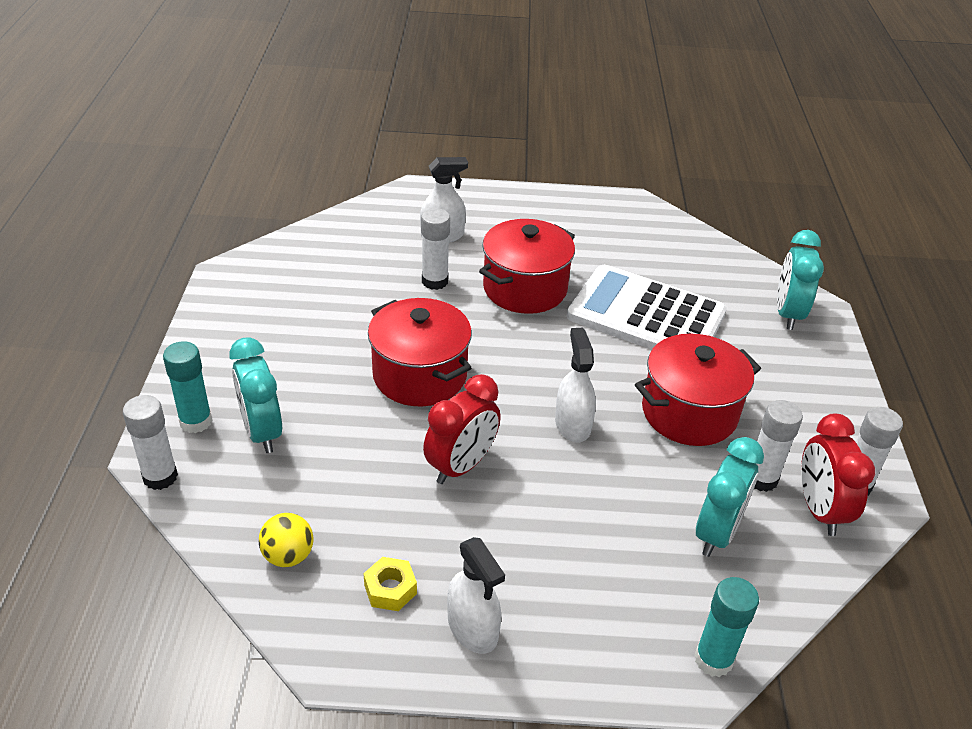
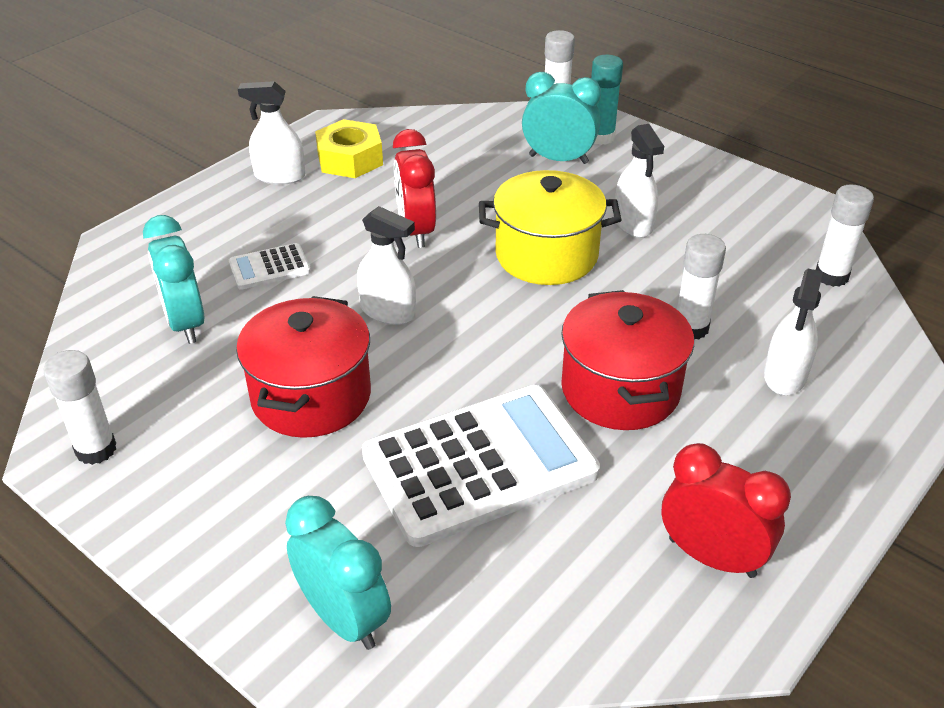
camera: 130 degrees right, 0 degrees up
yellow ball [259,513,313,567] -> none
yellow nut [364,557,417,611] -> yellow nut [315,119,383,178], size x1.67
red pot [368,298,472,406] -> yellow pot [479,170,621,285]
turquoise glue stick [695,577,759,677] -> none
white glue stick [754,400,803,492] -> white glue stick moved to [816,184,874,287]
red clock [801,414,875,536] -> red clock moved to [661,443,791,578]
none -> white calculator [229,243,311,290]
none -> white spray bottle [615,124,664,238]

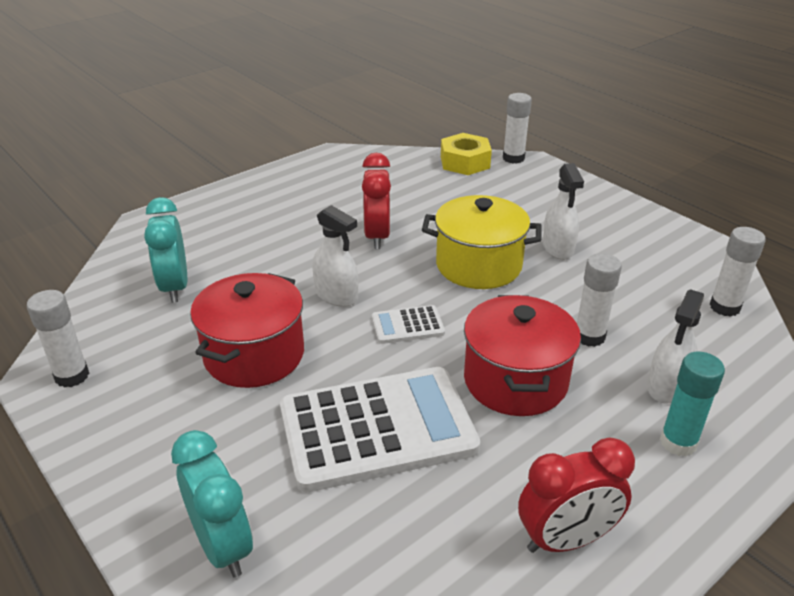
camera: 10 degrees right, 5 degrees down
white calculator [229,243,311,290] -> white calculator moved to [372,305,445,344]
white spray bottle [238,81,305,185] -> none
yellow nut [315,119,383,178] -> yellow nut moved to [441,133,492,175]
turquoise clock [522,72,601,164] -> none
turquoise glue stick [591,55,623,145] -> turquoise glue stick moved to [660,352,725,456]
red clock [661,443,791,578] -> red clock turned 120 degrees clockwise [518,438,635,553]

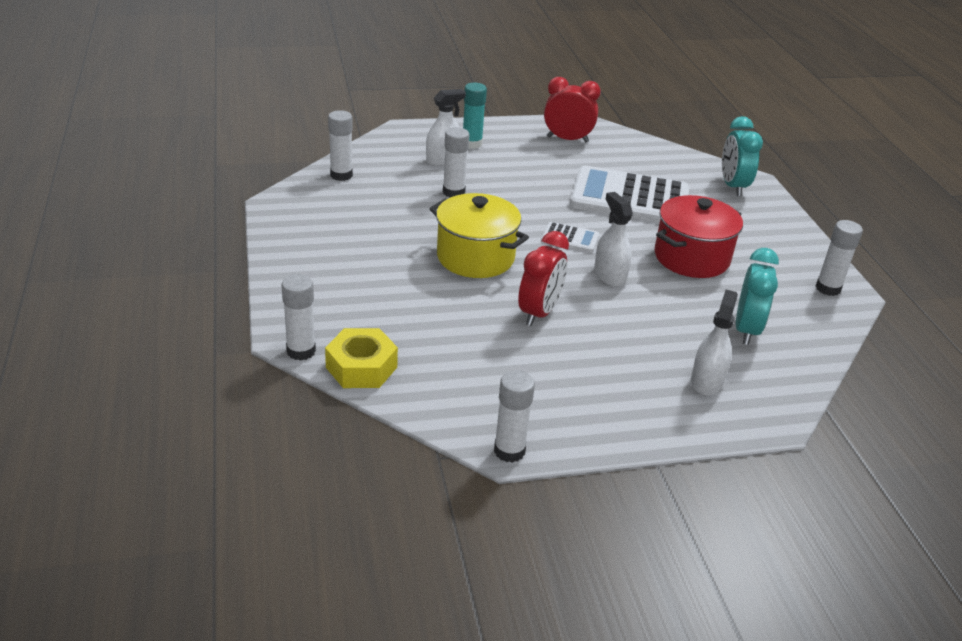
camera: 155 degrees left, 0 degrees up
red pot [464,295,581,416] -> none
white spray bottle [542,163,584,260] -> white spray bottle moved to [691,289,738,396]
none -> white glue stick [494,370,535,463]

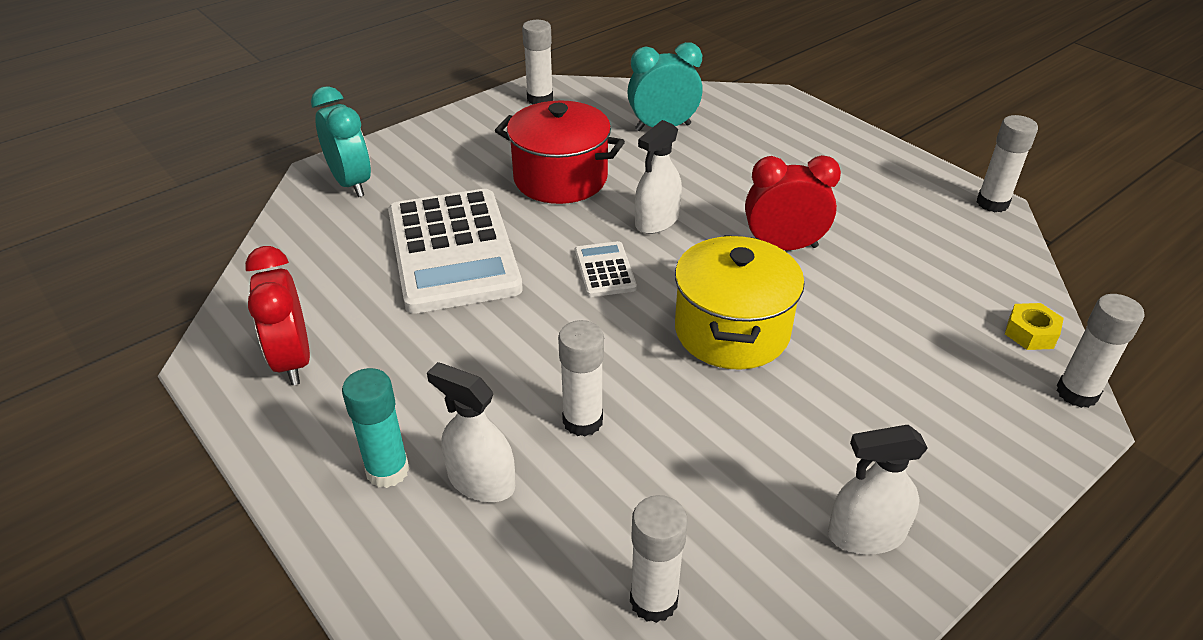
camera: 115 degrees left, 5 degrees up
yellow nut [325,328,398,388] -> yellow nut [1005,303,1064,350], size x0.60
white spray bottle [691,289,738,396] -> white spray bottle moved to [828,425,928,554]
turquoise clock [722,116,763,196] -> turquoise clock turned 90 degrees counterclockwise [311,86,371,197]

